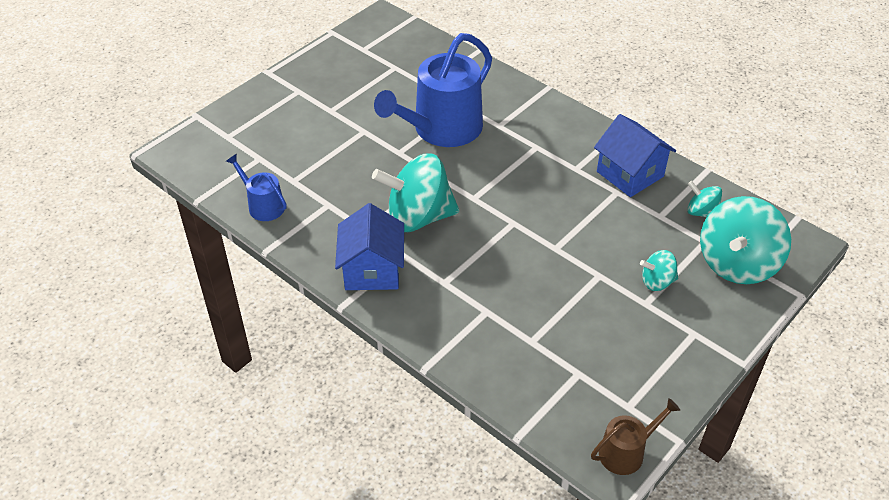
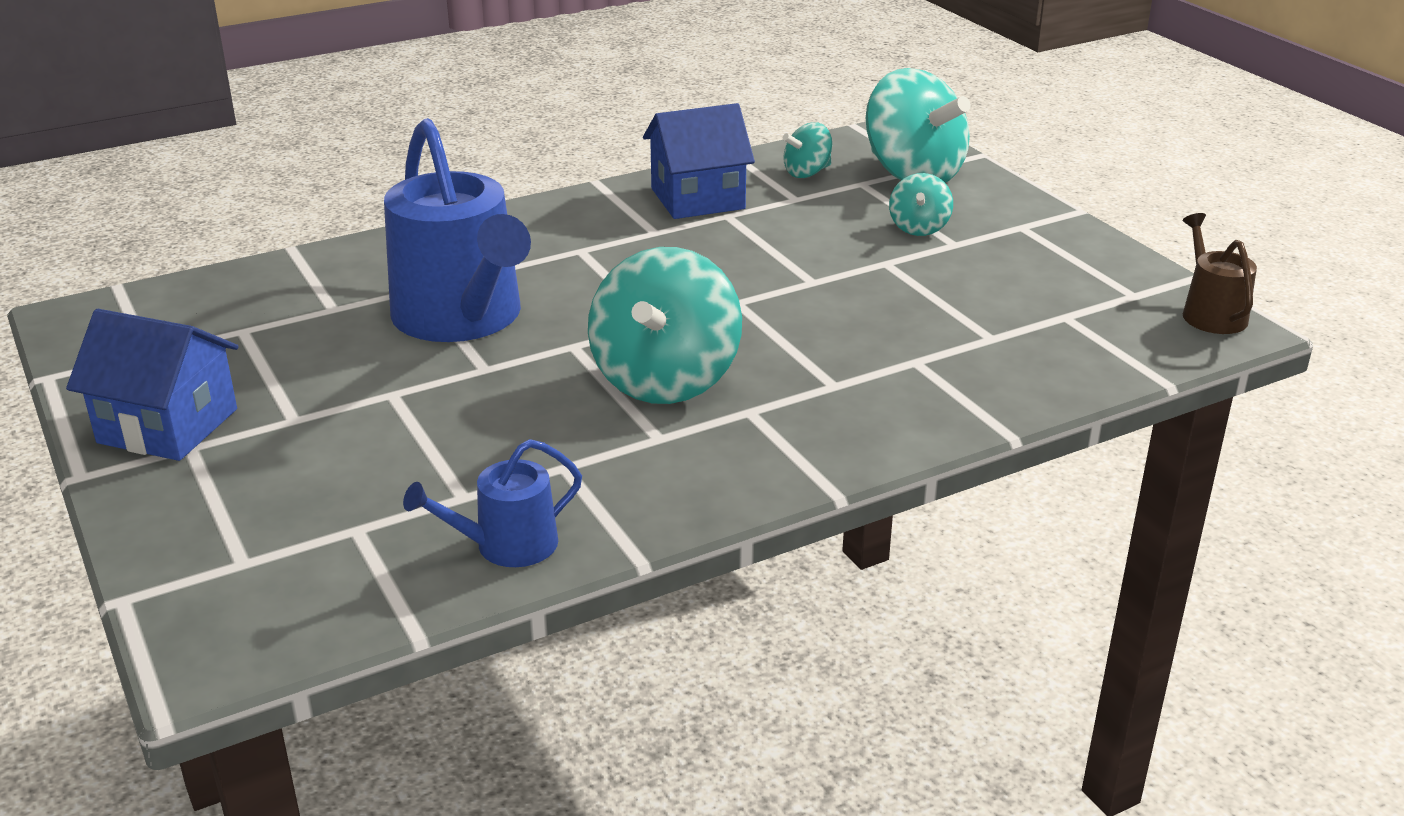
camera: 70 degrees left, 15 degrees down
blue house [335,203,404,290] -> blue house moved to [66,309,238,461]

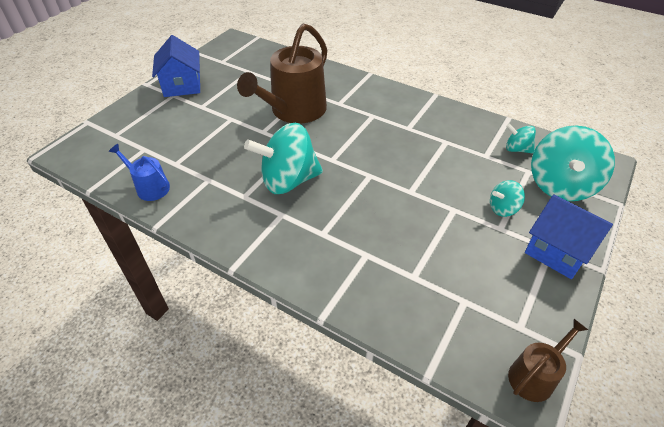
camera: 60 degrees right, 15 degrees up
blue watering can [384,118,531,342] -> brown watering can [237,23,327,124]
blue house [643,103,755,219] -> blue house moved to [525,194,613,279]

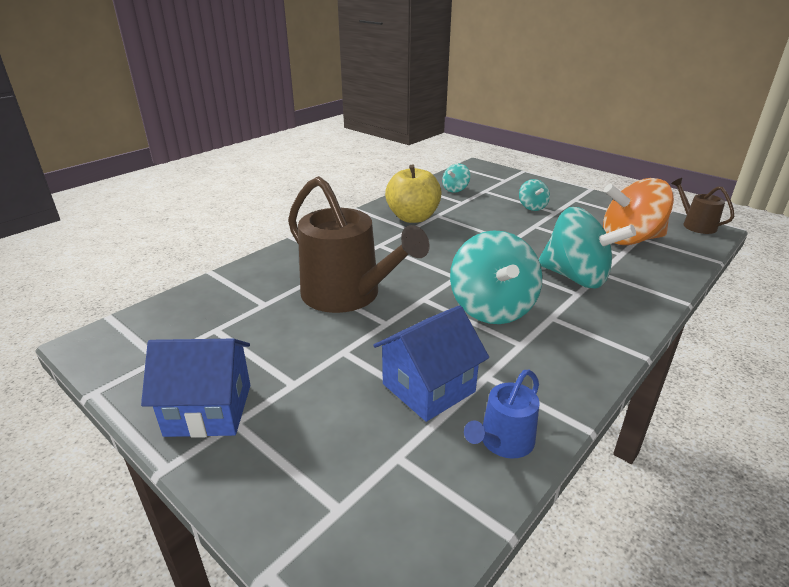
camera: 80 degrees left, 15 degrees down
blue house [525,194,613,279] -> blue house moved to [373,305,489,422]
turquoise spinning top [531,125,615,201] -> turquoise spinning top moved to [538,207,636,289]
none -> yellow apple [385,164,442,223]
none -> orange spinning top [603,178,674,245]

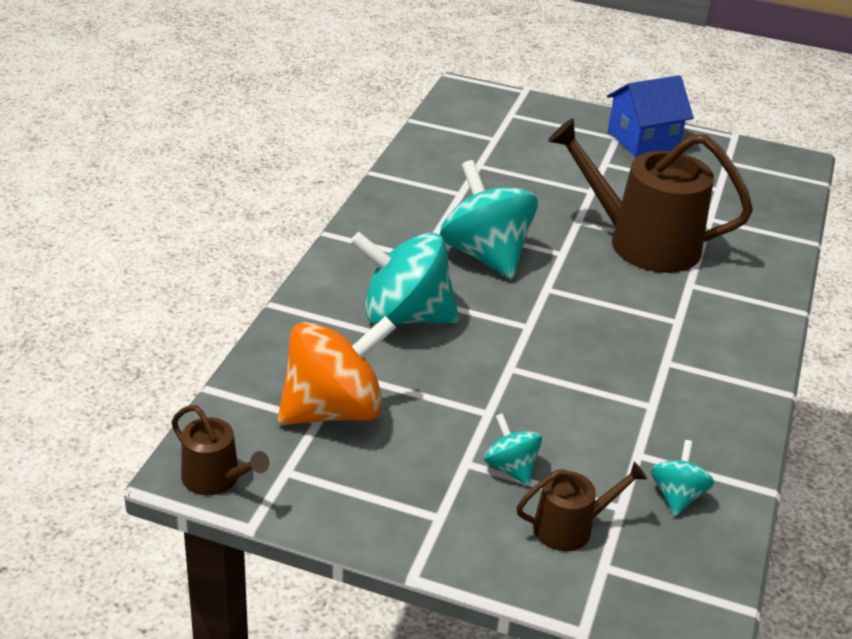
camera: 155 degrees right, 5 degrees up
blue house [373,305,489,422] -> none
yellow apple [385,164,442,223] -> none
blue watering can [464,370,540,459] -> none
none -> brown watering can [516,462,647,551]

